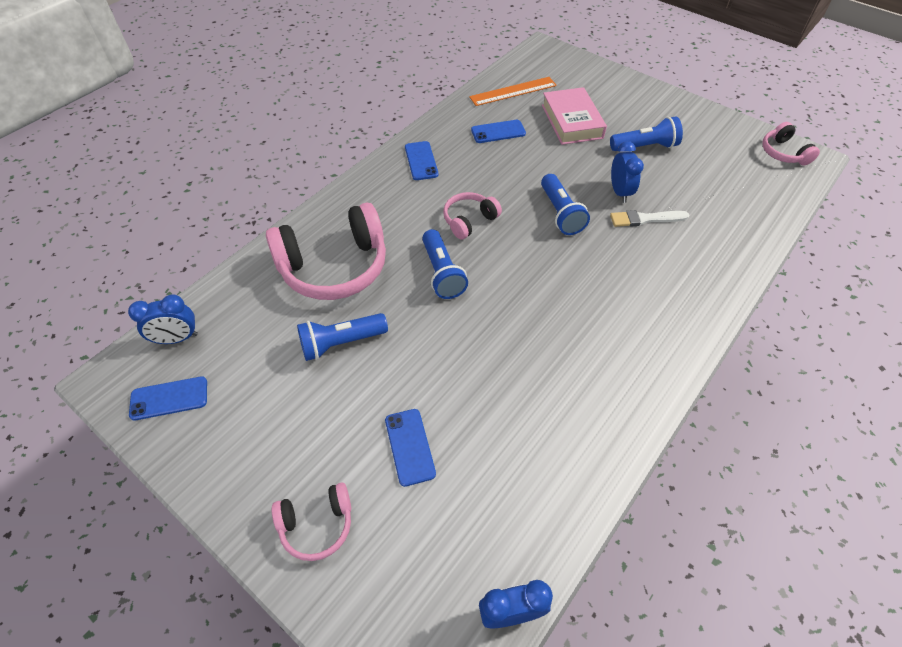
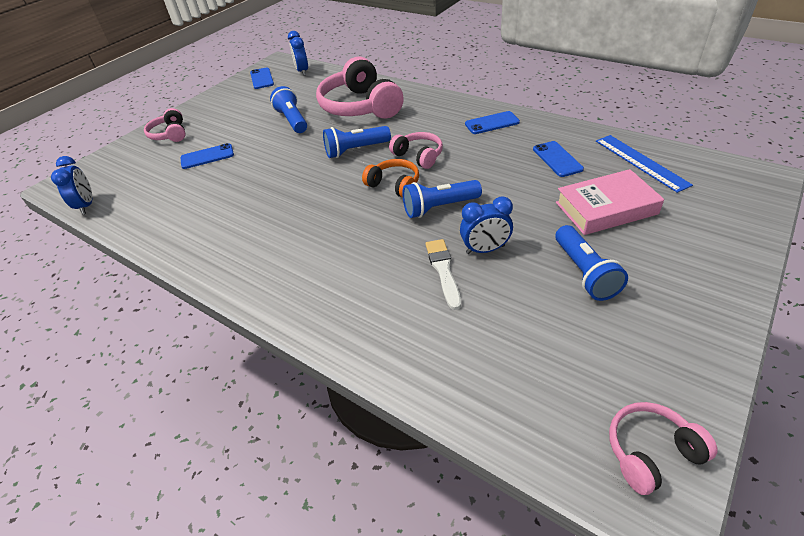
camera: 90 degrees right, 10 degrees down
orange ruler [469,77,557,106] -> blue ruler [596,135,693,193]
none -> orange headphones [362,159,419,198]

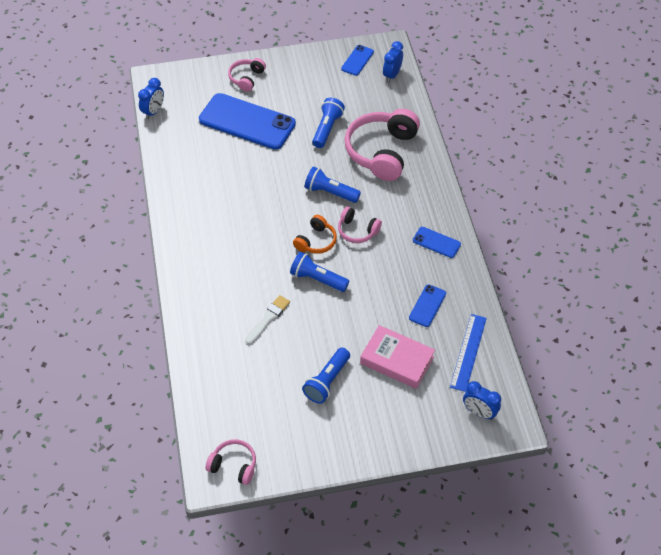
camera: 40 degrees right, 10 degrees up
blue phone [180,143,234,169] -> blue phone [199,93,296,150], size x2.19
orange headphones [362,159,419,198] -> orange headphones turned 45 degrees clockwise [293,215,337,254]
pink headphones [389,132,443,169] -> pink headphones turned 120 degrees clockwise [338,206,382,243]
blue clock [460,196,513,254] -> blue clock moved to [463,381,501,420]

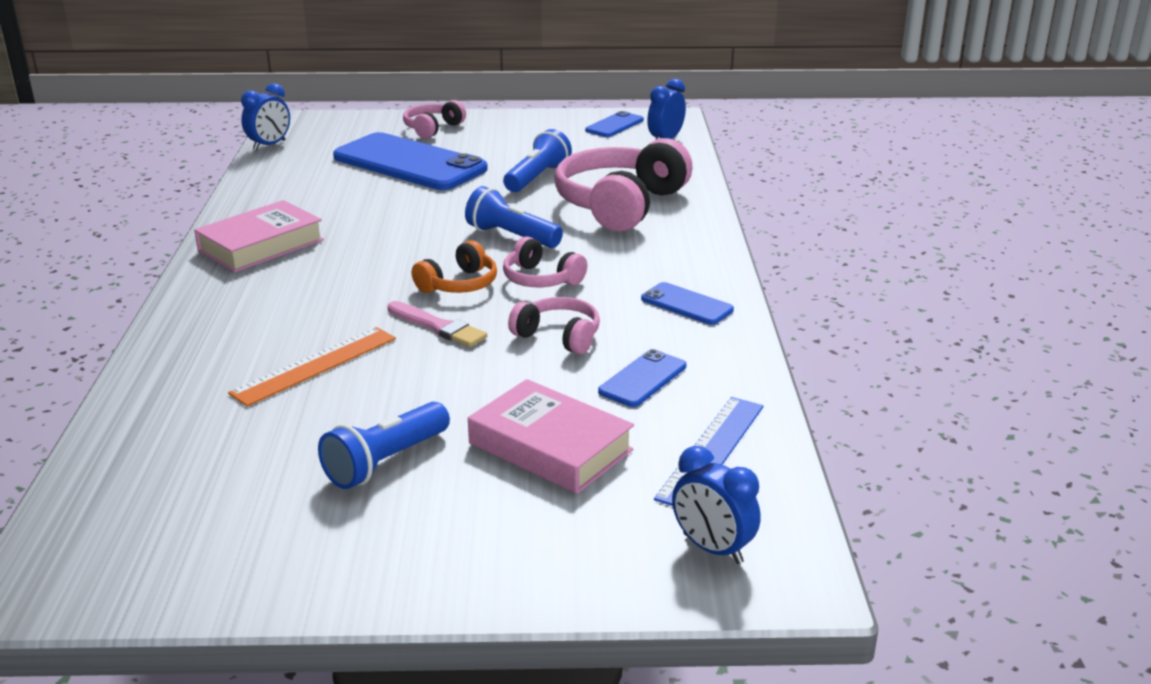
camera: 10 degrees right, 25 degrees down
pink headphones [206,439,256,485] -> pink headphones moved to [508,297,600,354]
white brush [245,295,290,345] -> orange ruler [228,327,396,407]
blue flashlight [290,252,349,292] -> pink brush [387,301,487,347]
none -> pink book [194,200,324,272]

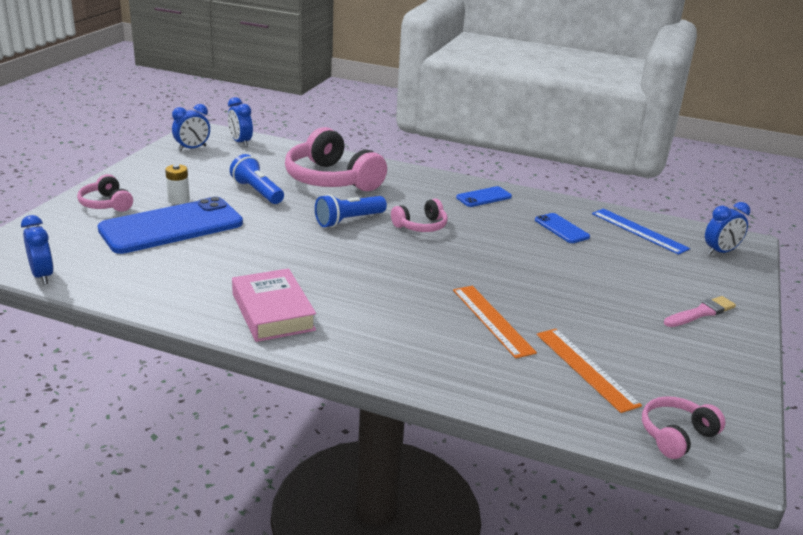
camera: 70 degrees left, 0 degrees up
blue flashlight [318,402,450,489] -> none
pink brush [387,301,487,347] -> pink brush moved to [664,296,736,327]
orange headphones [412,240,497,293] -> none
pink book [468,379,634,494] -> none
pink headphones [508,297,600,354] -> pink headphones moved to [642,396,725,459]
blue phone [585,111,644,137] -> blue clock [172,104,210,151]
none -> white battery [165,164,190,204]
none -> orange ruler [537,329,642,413]

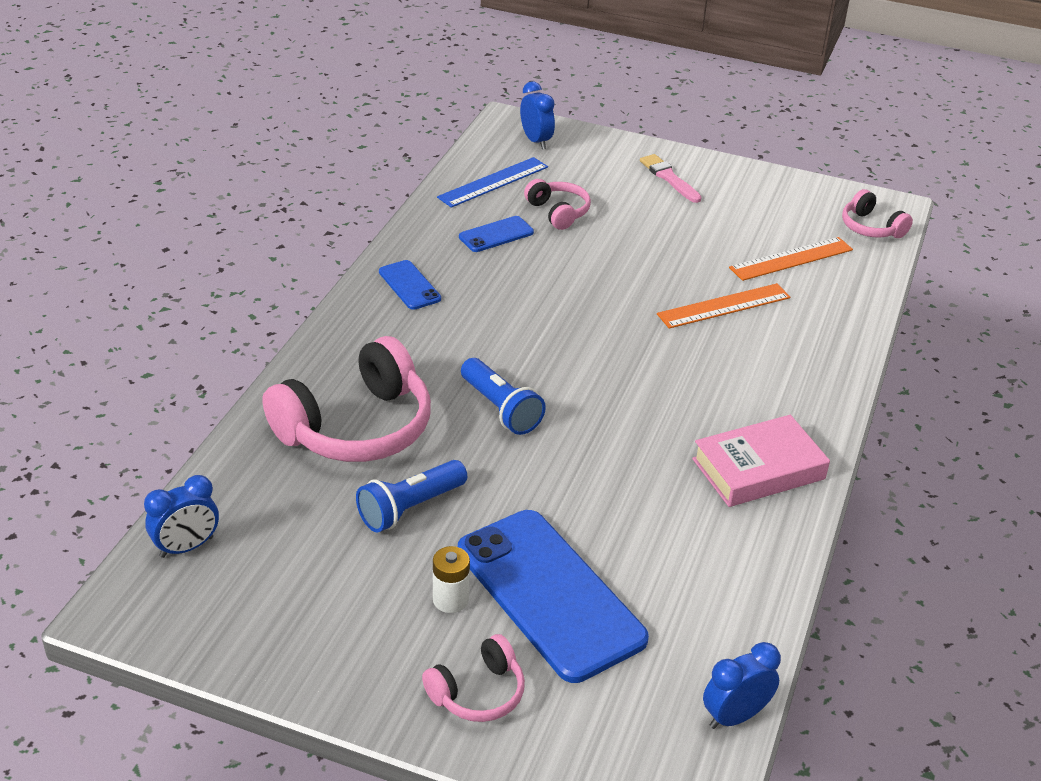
camera: 90 degrees left, 10 degrees up
blue clock [172,104,210,151] -> none
pink headphones [391,199,448,232] -> pink headphones moved to [524,179,591,230]

